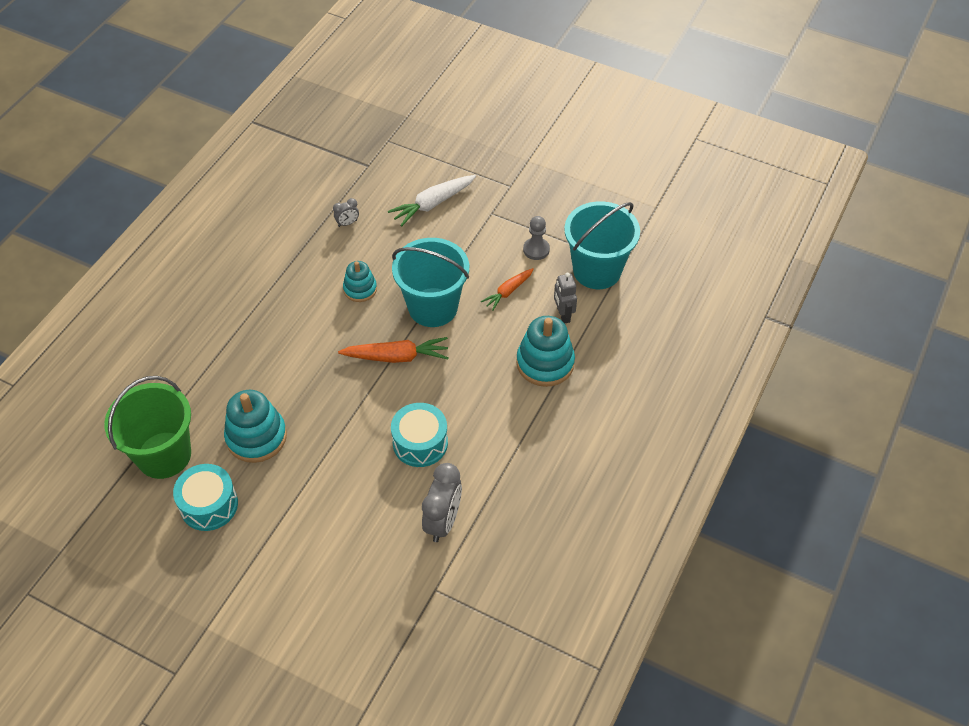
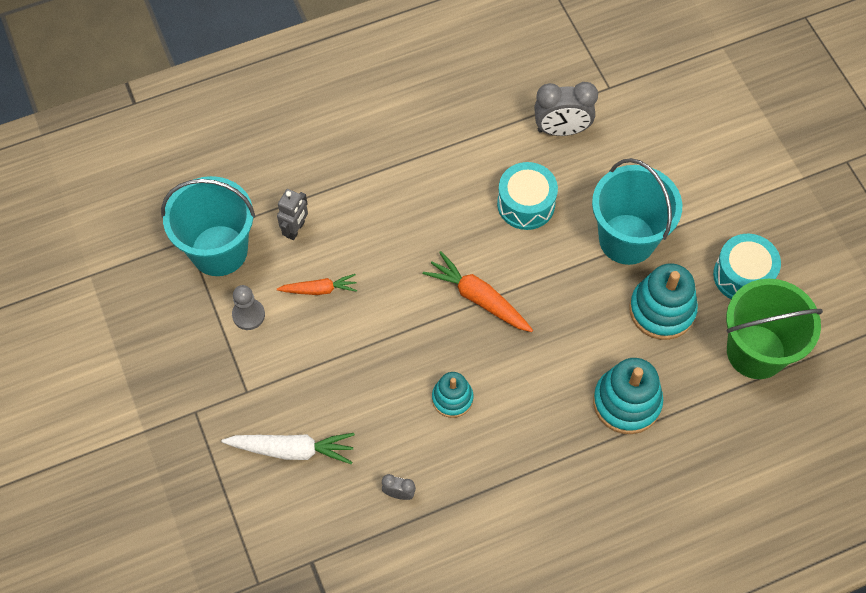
camera: 140 degrees left, 10 degrees up
turquoise bucket [392,238,469,327] -> turquoise bucket moved to [592,158,682,265]
grey clock [422,463,462,542] -> grey clock turned 150 degrees counterclockwise [534,82,598,136]
turquoise stacking toy [516,316,575,387] -> turquoise stacking toy moved to [593,358,663,434]

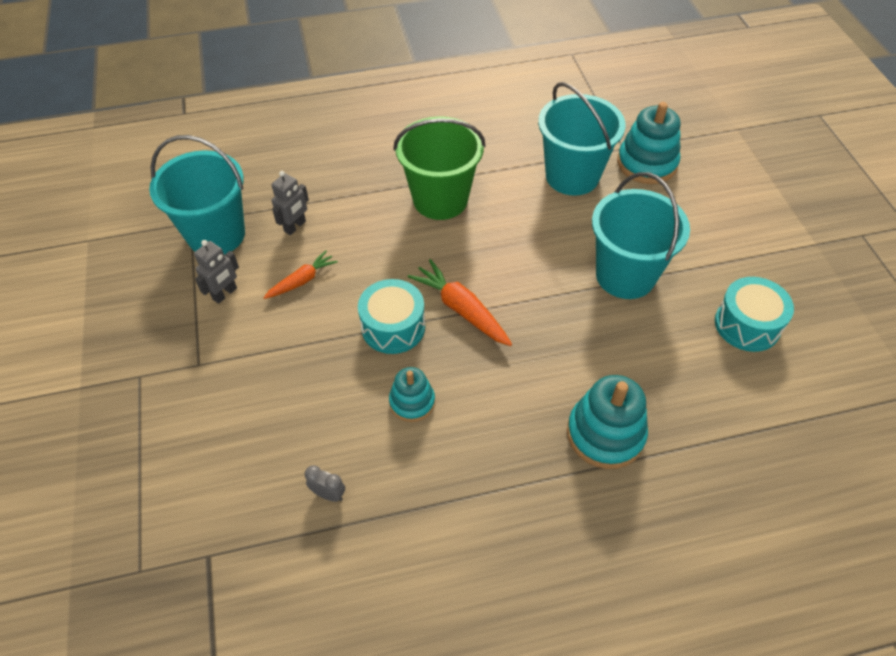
camera: 10 degrees right, 10 degrees down
white carrot [222,433,355,465] -> none
grey pawn [232,285,265,330] -> grey robot [194,240,239,304]
orange carrot [277,274,357,295] -> orange carrot turned 45 degrees counterclockwise [264,250,338,299]
turquoise drum [497,162,558,230] -> turquoise drum moved to [358,279,425,354]
grey clock [534,82,598,136] -> turquoise bucket [538,82,626,196]
turquoise stacking toy [629,263,698,340] -> turquoise stacking toy moved to [617,102,681,184]
green bucket [726,279,823,379] -> green bucket moved to [393,116,486,220]

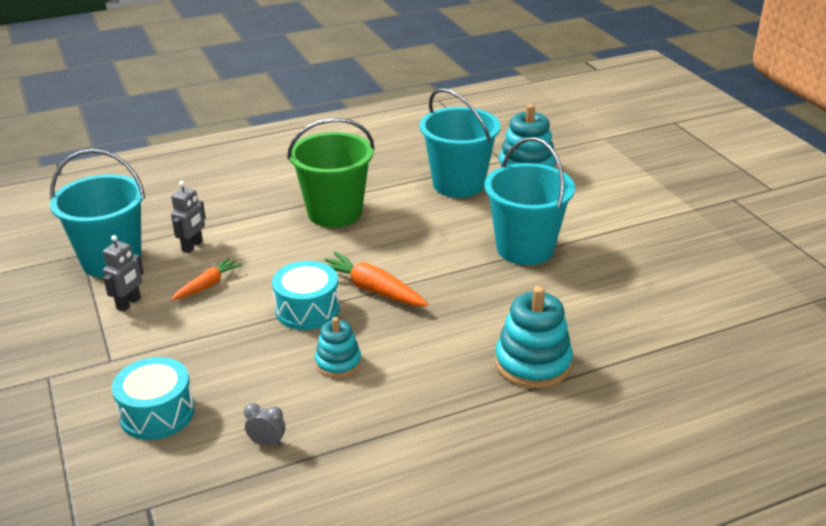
camera: 10 degrees left, 20 degrees down
turquoise drum [715,277,794,352] -> turquoise drum moved to [112,357,195,440]

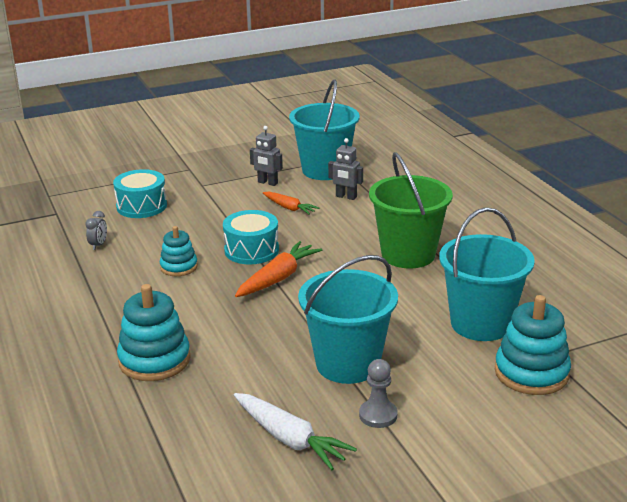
camera: 90 degrees right, 5 degrees down
none -> white carrot [234,393,357,470]
none -> grey pawn [359,359,398,428]

